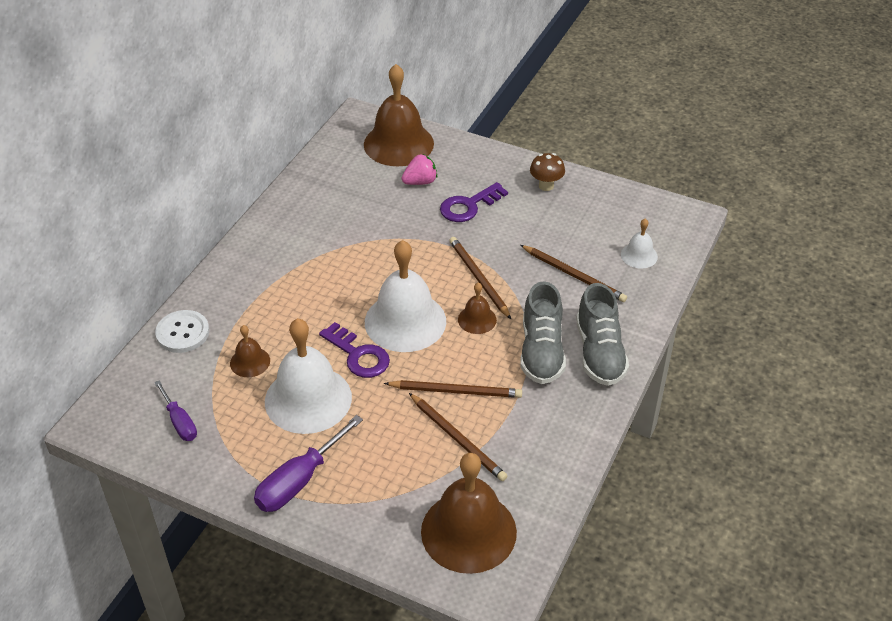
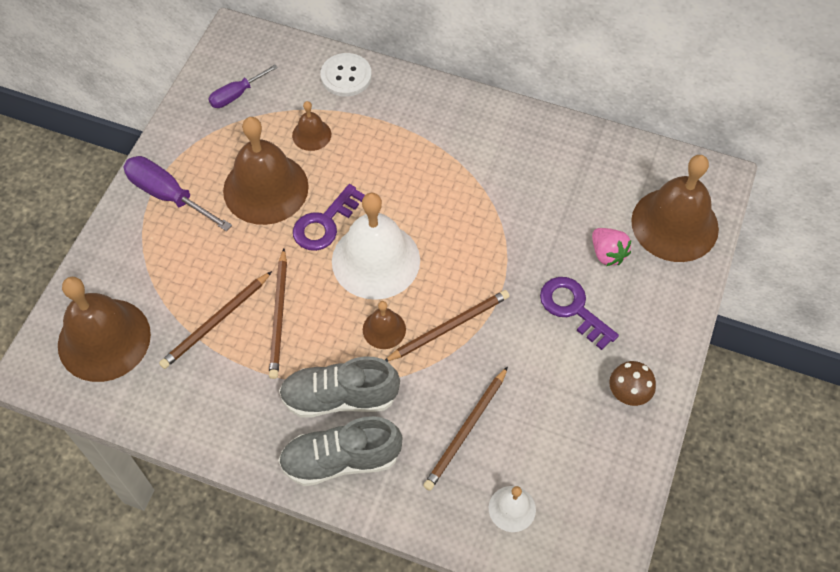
camera: 85 degrees right, 15 degrees up
white bell [265,318,352,434] -> brown bell [223,117,309,225]

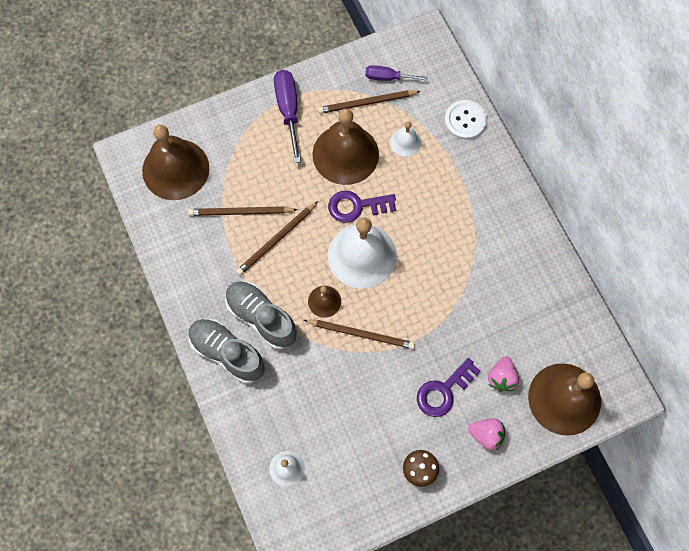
camera: 45 degrees right, 10 degrees up
brown bell [292,101,331,151] -> white bell [390,121,422,157]
brown pencil [423,366,508,491] -> brown pencil moved to [318,90,420,114]
purple key [540,277,619,350] -> purple key turned 135 degrees counterclockwise [417,358,481,417]
none -> pink strawberry [468,418,505,450]

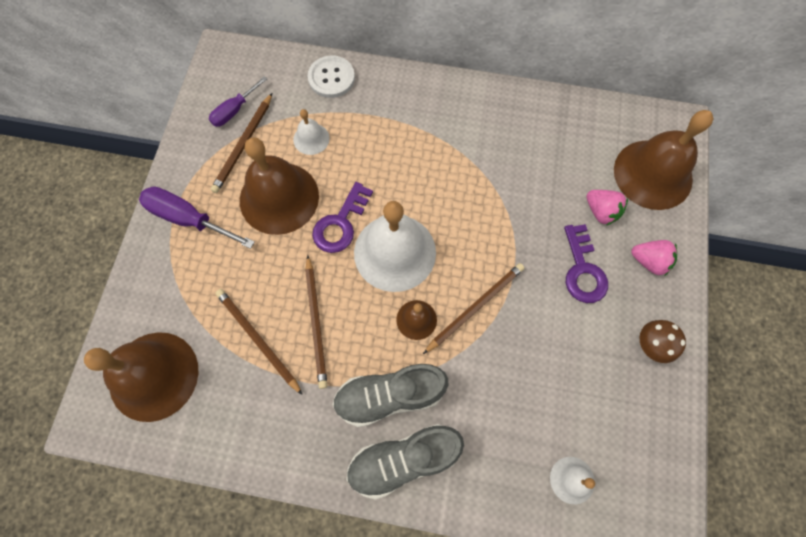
camera: 55 degrees left, 0 degrees up
brown pencil [188,206,298,216] -> brown pencil turned 105 degrees clockwise [216,289,302,395]
pink strawberry [468,418,505,450] -> pink strawberry turned 60 degrees clockwise [631,240,677,276]

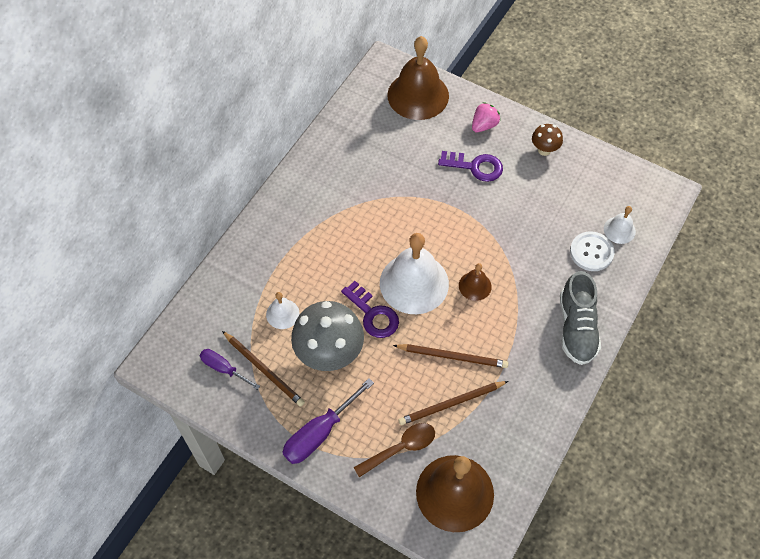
camera: 70 degrees left, 10 degrees down
purple screwdriver [209,76,267,127] -> purple screwdriver turned 150 degrees clockwise [200,349,260,390]
brown bell [240,137,319,235] -> grey mushroom [291,301,364,371]
white button [308,56,355,98] -> white button moved to [570,231,614,271]
grey shoe [332,364,448,427] -> none
brown pencil [423,263,524,354] -> none
pink strawberry [587,190,628,225] -> none
none -> brown spoon [353,423,435,477]

